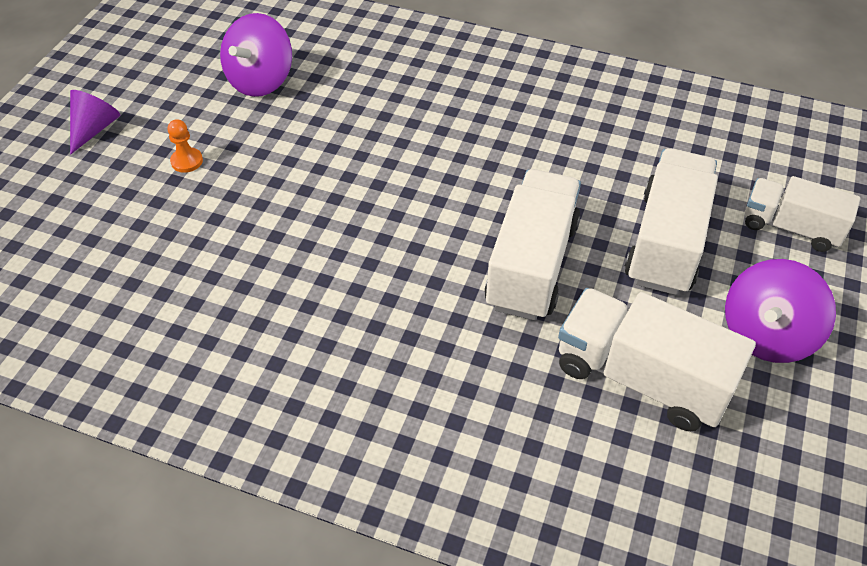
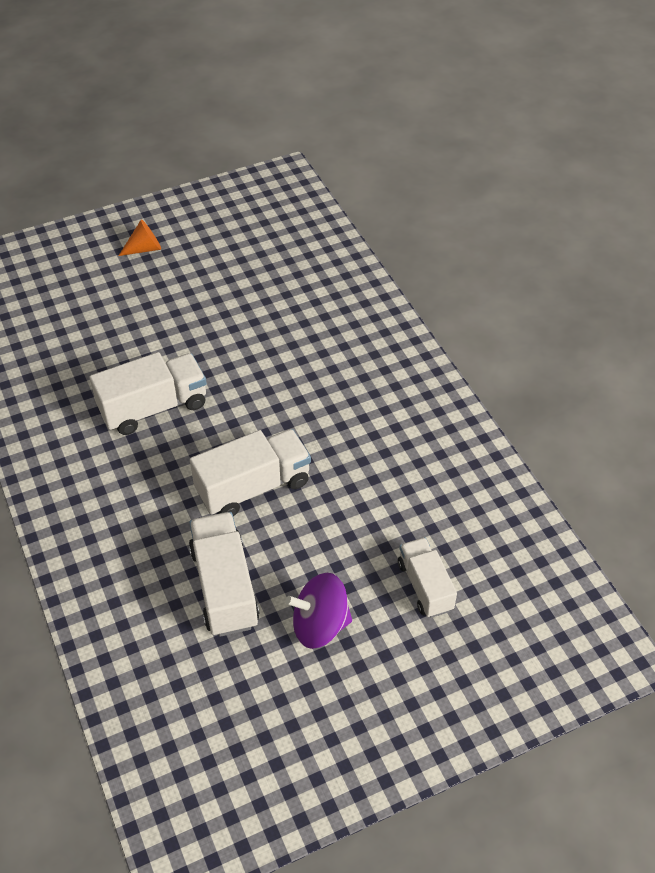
camera: 45 degrees right, 0 degrees up
purple cone [70,90,120,155] -> orange cone [119,219,161,256]
orange pawn [168,119,203,173] -> none
purple spinning top [220,13,292,97] -> none
white truck [625,148,718,295] -> white truck moved to [90,352,207,435]

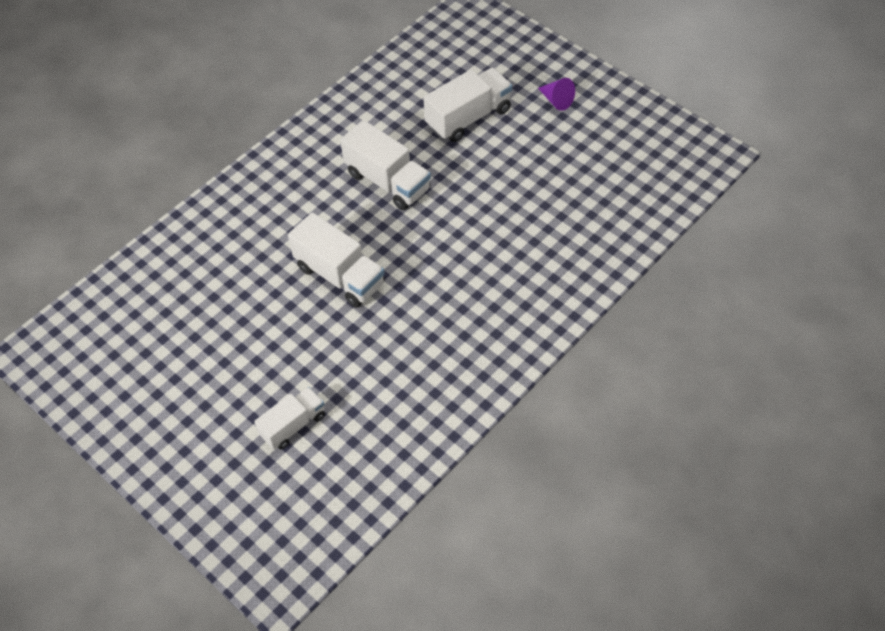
camera: 70 degrees right, 5 degrees up
orange cone [119,219,161,256] -> purple cone [538,78,575,111]
white truck [189,512,260,637] -> white truck moved to [423,68,512,142]
purple spinning top [285,573,352,649] -> none

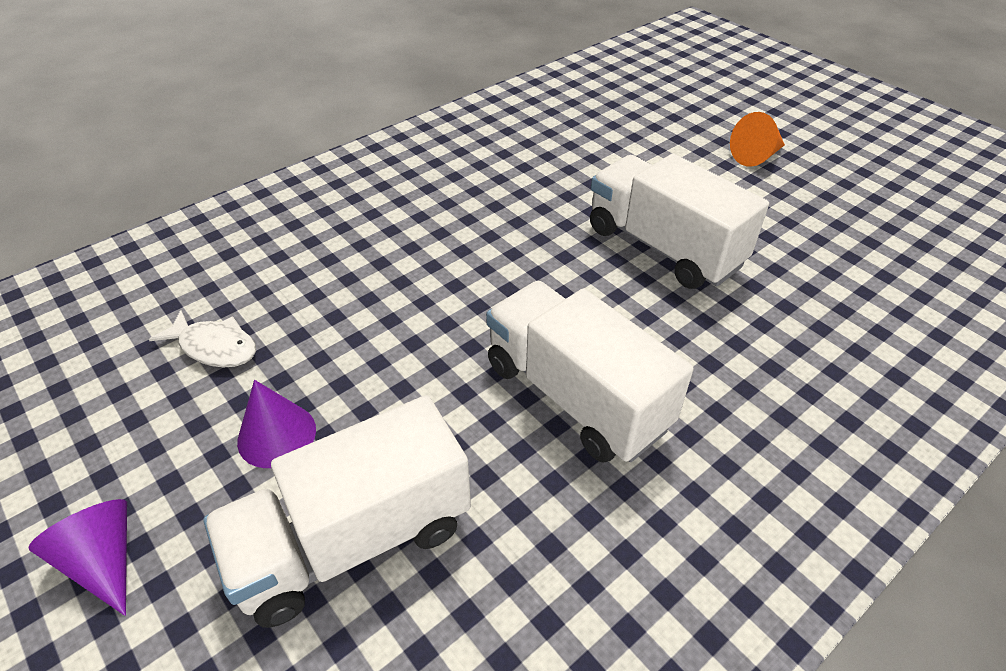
camera: 175 degrees left, 10 degrees down
white truck [254,387,325,449] -> none
none -> white fish [149,310,256,367]
none -> purple cone [237,380,316,468]
none -> orange cone [730,112,785,167]

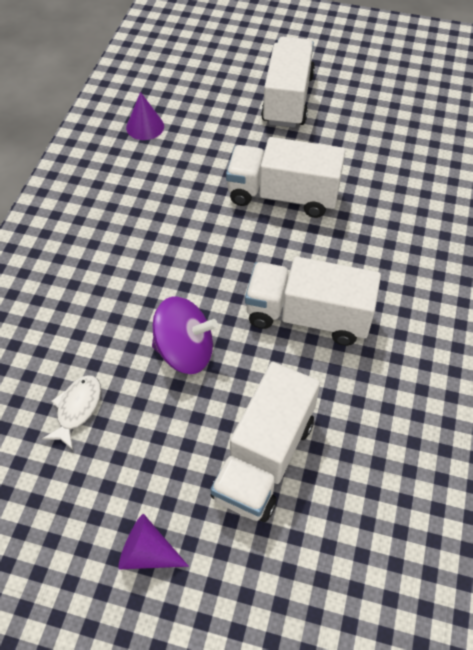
camera: 35 degrees left, 10 degrees up
white fish [149,310,256,367] -> white fish turned 60 degrees counterclockwise [42,375,101,450]
purple cone [237,380,316,468] -> purple cone moved to [126,92,164,140]
orange cone [730,112,785,167] -> white truck [261,37,315,128]
none -> purple spinning top [152,297,218,374]

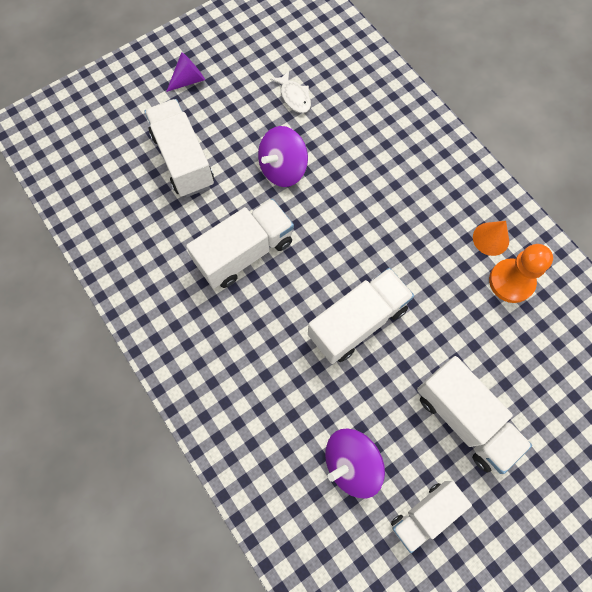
camera: 130 degrees right, 15 degrees up
purple cone [126,92,164,140] -> orange pawn [489,244,553,303]
none -> purple spinning top [325,429,385,498]
none -> white truck [391,481,472,553]
none -> orange cone [473,221,509,256]

